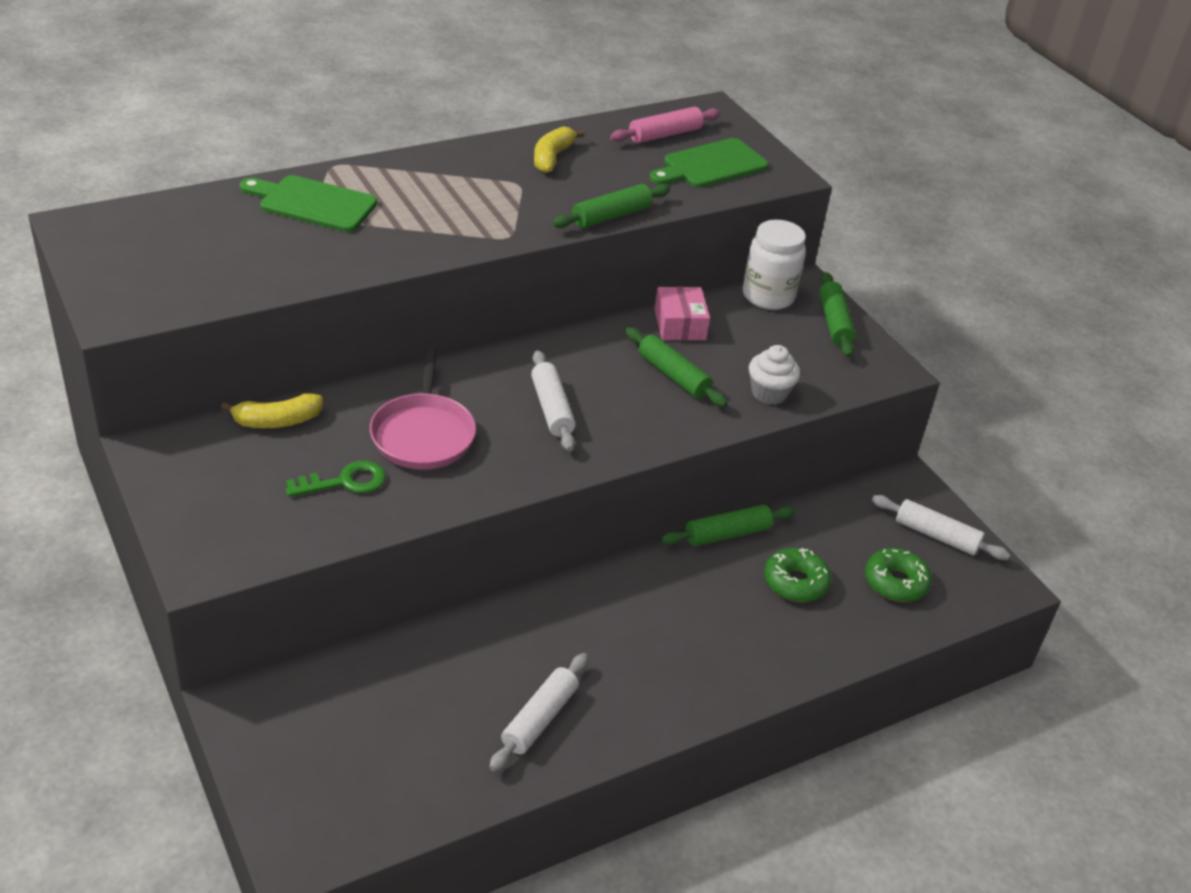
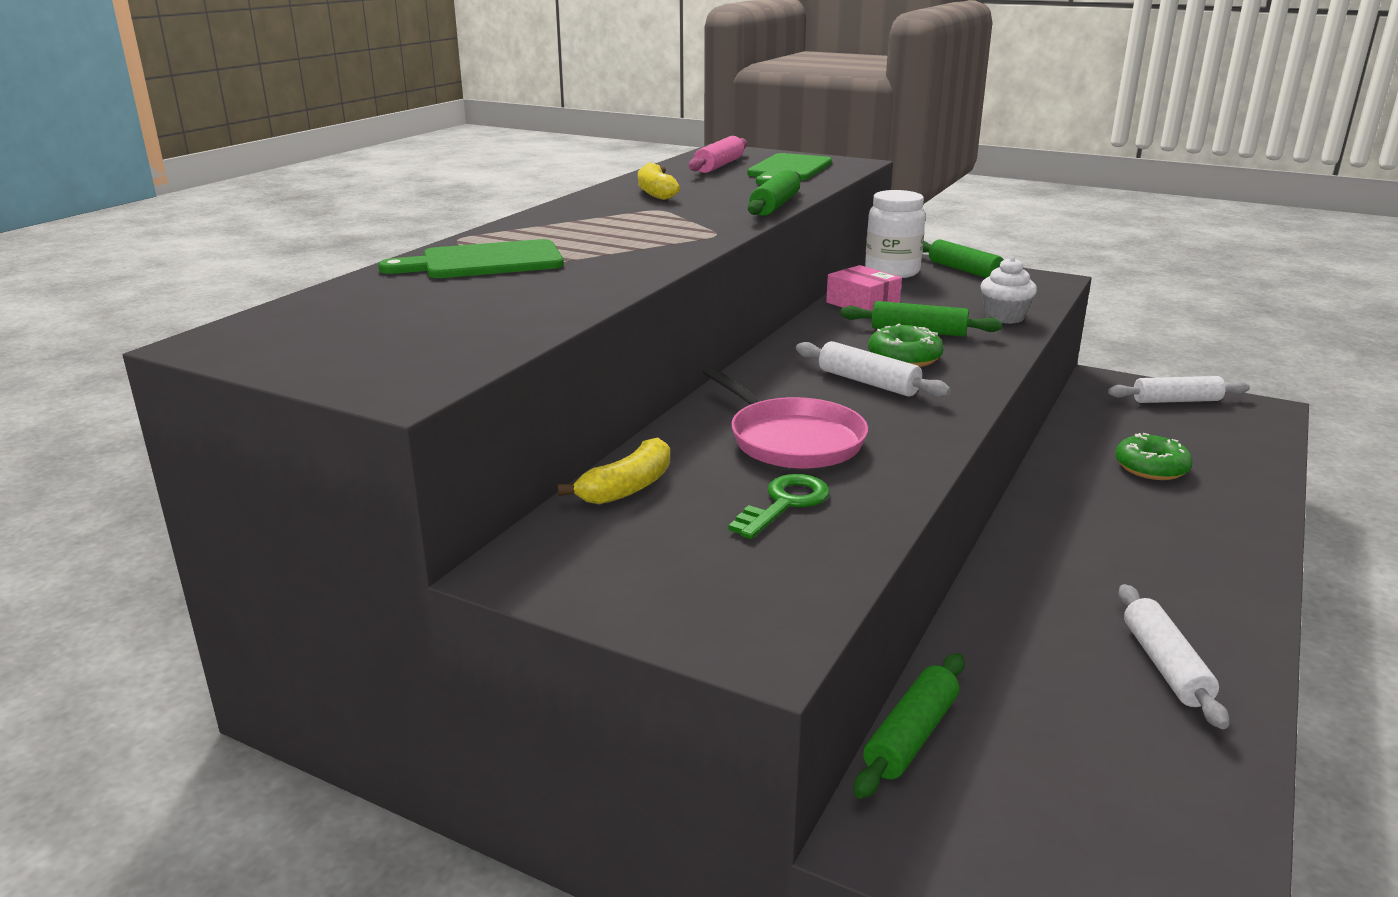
camera: 30 degrees left, 15 degrees down
green rolling pin [661,505,796,546] -> green rolling pin moved to [853,653,965,799]
green donut [865,548,932,602] -> green donut moved to [868,324,944,367]

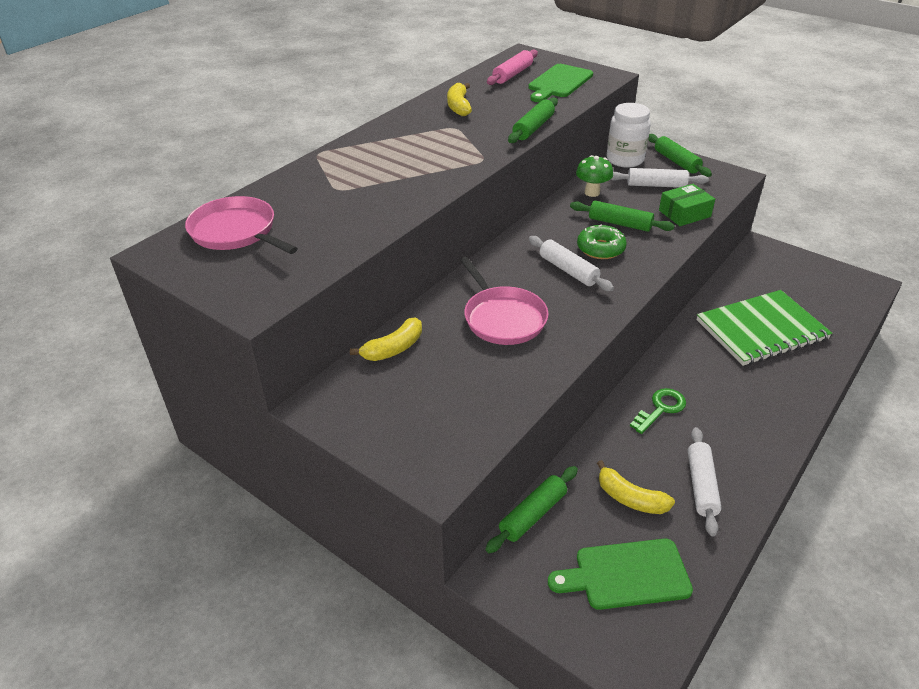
camera: 10 degrees right, 15 degrees up
green cutting board [378,239,564,278] -> green cutting board moved to [548,539,693,610]
green key [729,474,830,539] -> green key moved to [630,388,686,434]
pink box [826,265,902,311] -> green mushroom [576,155,613,197]
white cupcake [981,257,1037,324] -> green box [659,184,715,226]
white rolling pin [1108,376,1250,403] -> white rolling pin moved to [610,168,709,188]
green donut [1115,433,1193,480] -> green notebook [697,290,832,366]
none -> pink pan [185,196,298,254]
none -> yellow banana [597,460,675,514]

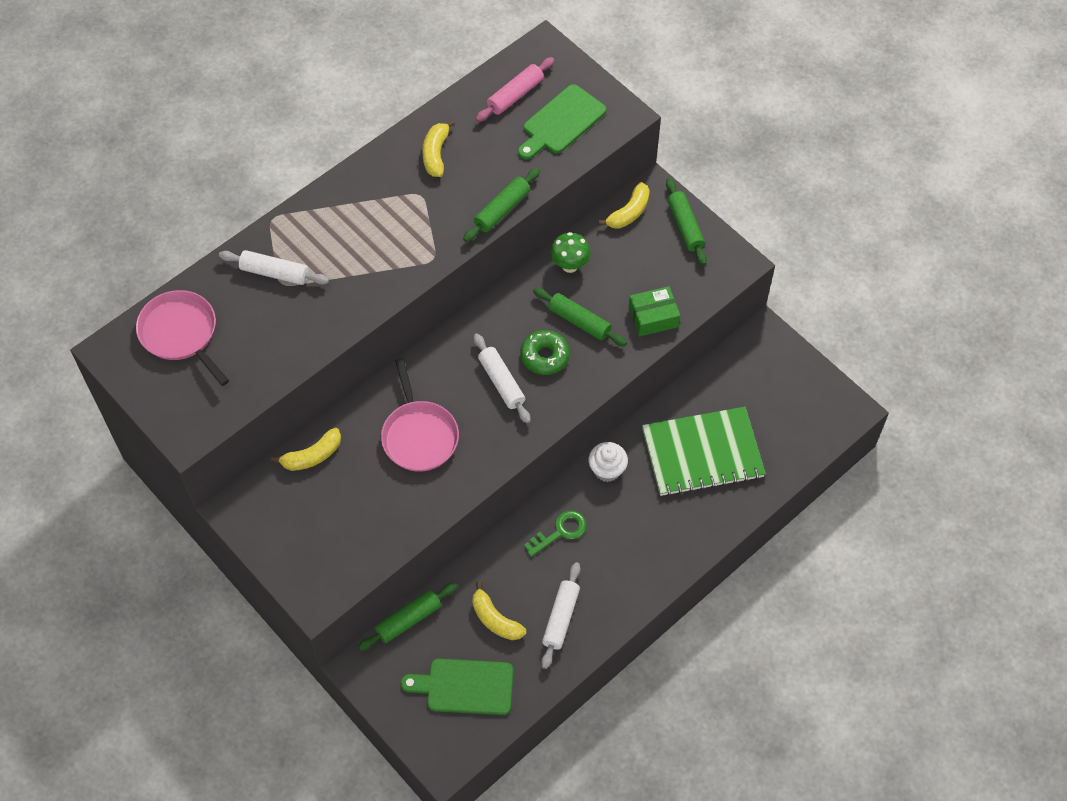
camera: 10 degrees right, 20 degrees up
white jar [607,103,651,168] -> yellow banana [598,182,650,229]
white rolling pin [610,168,709,188] -> white rolling pin moved to [219,250,329,285]
none -> white cupcake [589,442,628,482]

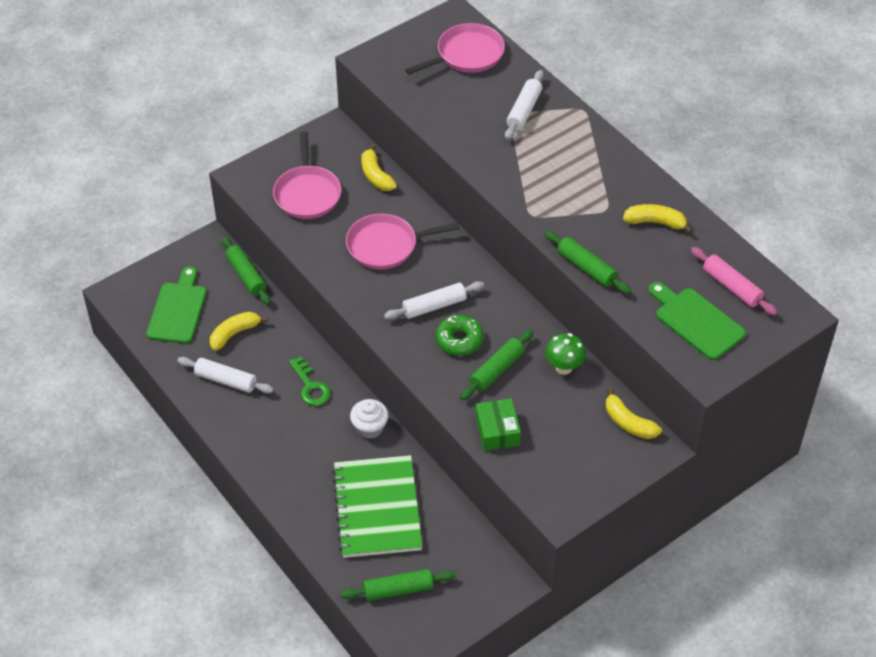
camera: 95 degrees right, 10 degrees down
green rolling pin [666,178,707,266] -> green rolling pin moved to [341,569,455,601]
none -> pink pan [273,132,341,219]

